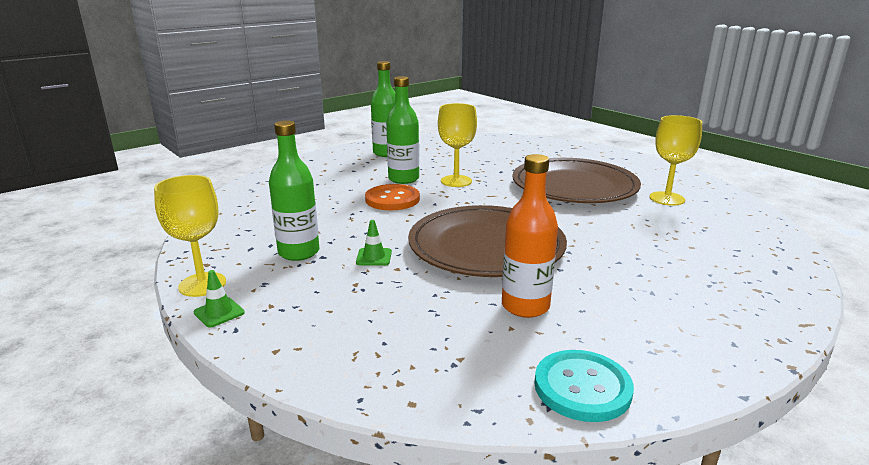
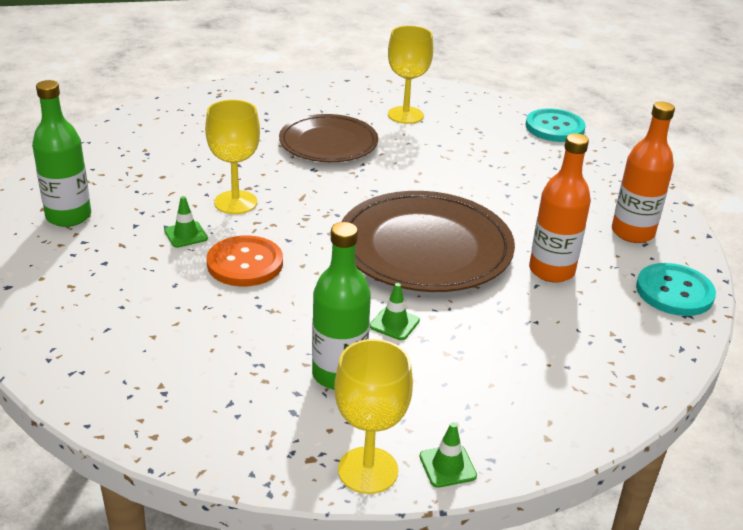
camera: 65 degrees left, 10 degrees up
green bottle [386,76,419,184] -> green traffic cone [164,196,208,248]
brown plate [513,158,641,203] -> brown plate [279,114,378,162], size x0.66
none -> turquoise button [526,108,586,142]
none -> orange bottle [612,101,675,243]

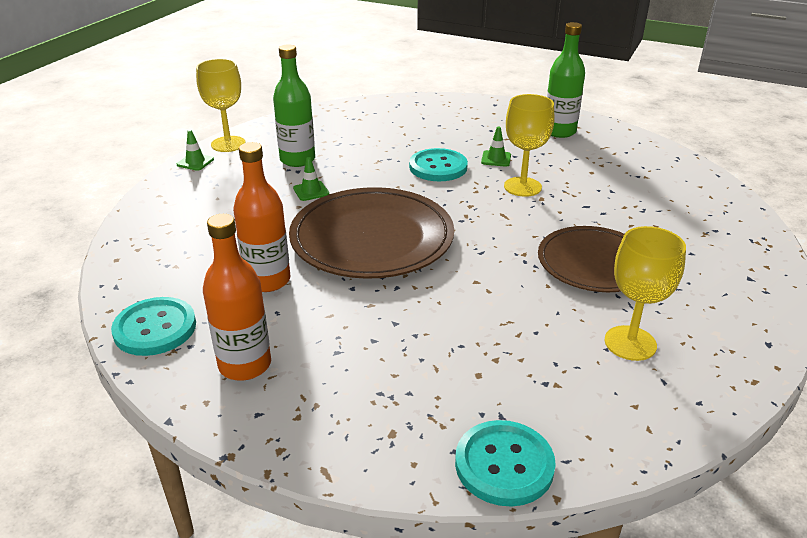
camera: 130 degrees right, 0 degrees up
orange button [207,235,283,287] -> turquoise button [409,148,468,181]

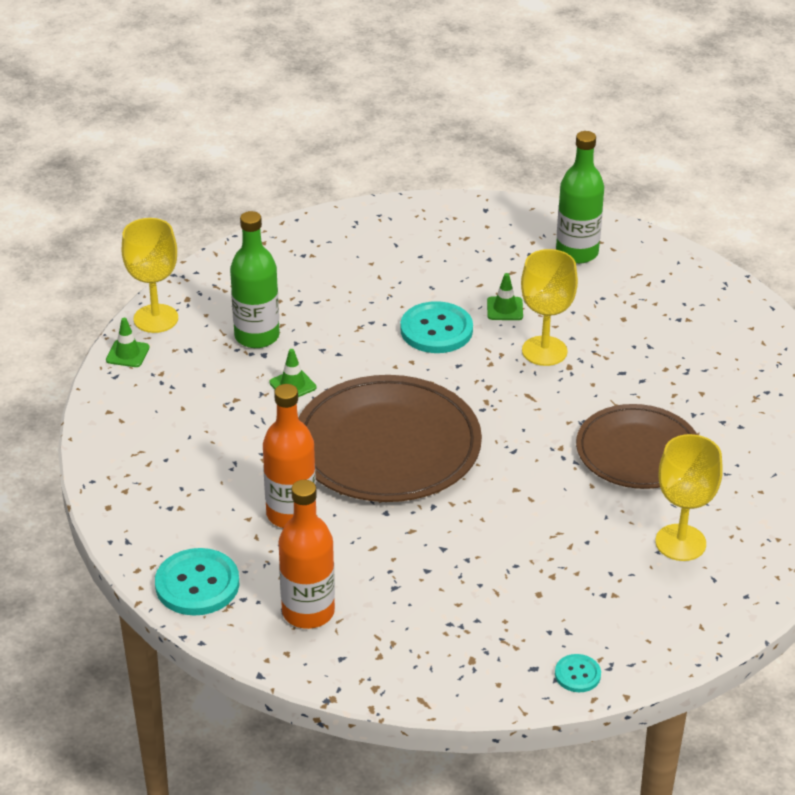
camera: 10 degrees left, 5 degrees up
turquoise button [455,420,556,507] -> turquoise button [555,654,601,692], size x0.52

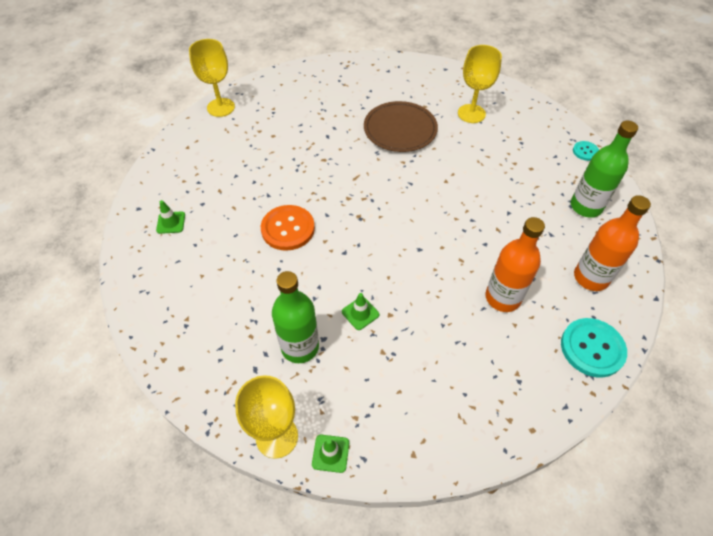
camera: 95 degrees left, 15 degrees up
brown plate [298,375,482,502] -> none
turquoise button [400,301,473,353] -> orange button [261,205,315,251]
green traffic cone [487,273,523,320] -> green traffic cone moved to [156,200,185,234]
yellow goblet [521,249,578,366] -> yellow goblet moved to [189,39,235,117]
green bottle [556,131,604,264] -> green bottle moved to [571,121,638,218]

